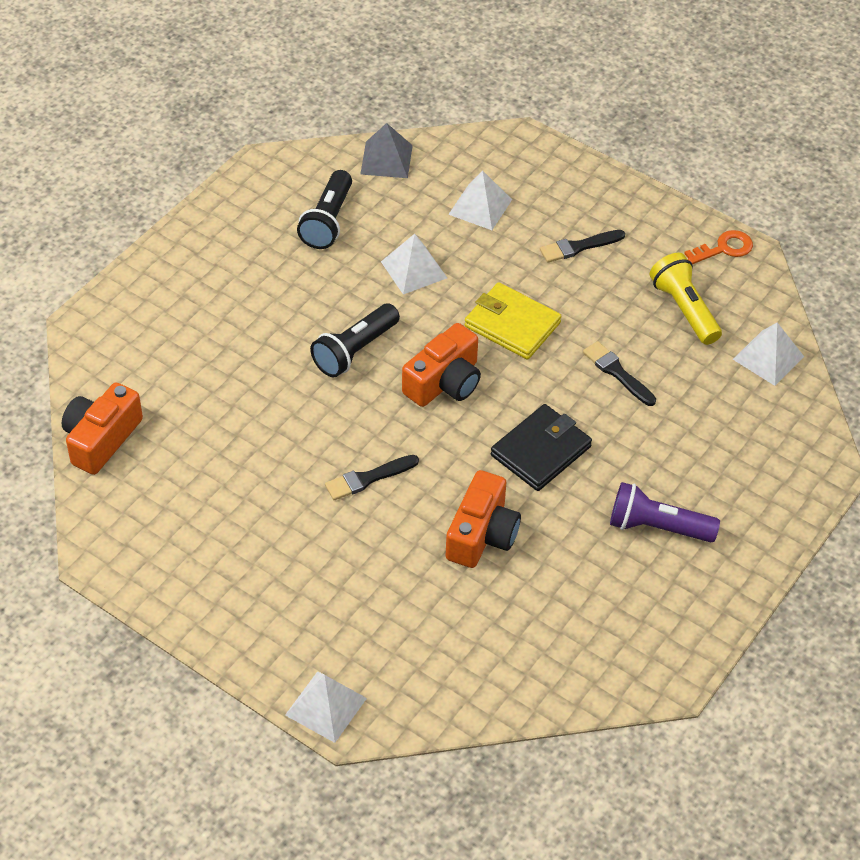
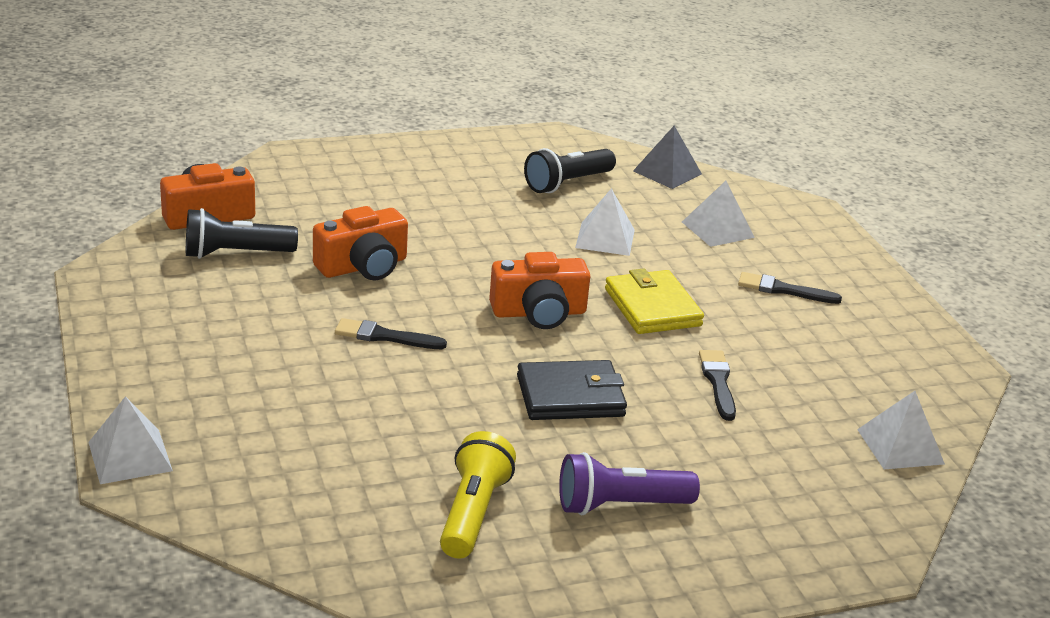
camera: 35 degrees right, 20 degrees down
black flashlight [310,303,400,377] -> black flashlight moved to [186,208,298,259]
orange camera [446,470,521,568] -> orange camera moved to [313,206,408,281]
purple flashlight [610,482,720,543] -> purple flashlight turned 60 degrees counterclockwise [559,452,700,515]
yellow flashlight [650,253,722,345] -> yellow flashlight moved to [440,431,516,559]
orange key [684,230,753,264] -> none

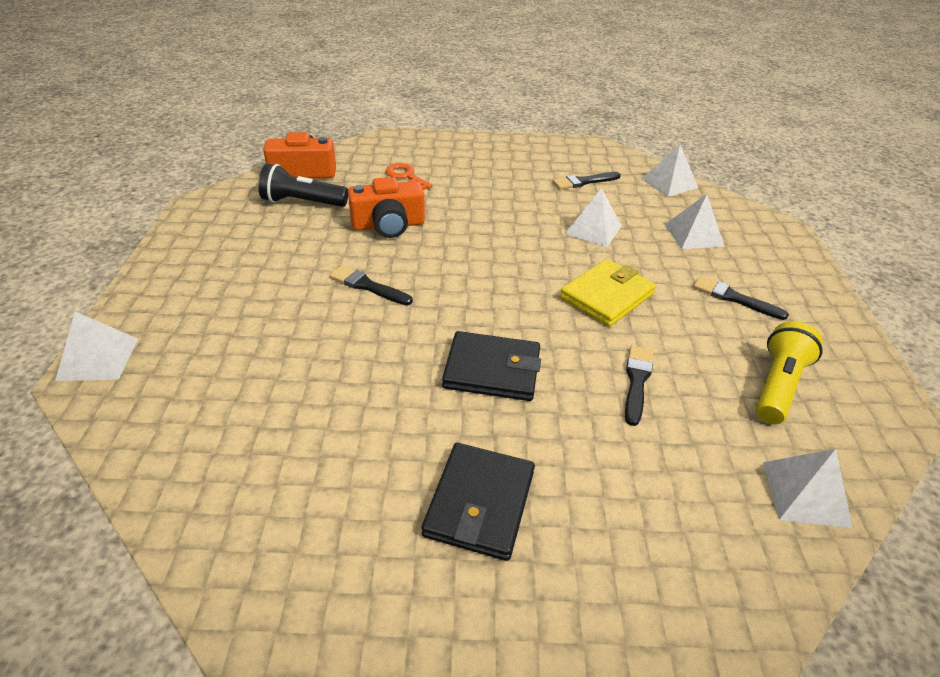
camera: 20 degrees right, 10 degrees up
yellow flashlight [440,431,516,559] -> yellow flashlight moved to [756,321,823,424]
orange camera [489,252,590,329] -> none
black flashlight [524,148,616,193] -> black brush [553,172,621,189]
purple flashlight [559,452,700,515] -> black wallet [422,443,535,561]
yellow wallet [605,269,704,334] -> yellow wallet turned 45 degrees clockwise [560,259,656,327]
grey pyramid [633,126,702,189] -> white pyramid [642,144,698,197]
none -> orange key [386,163,433,190]

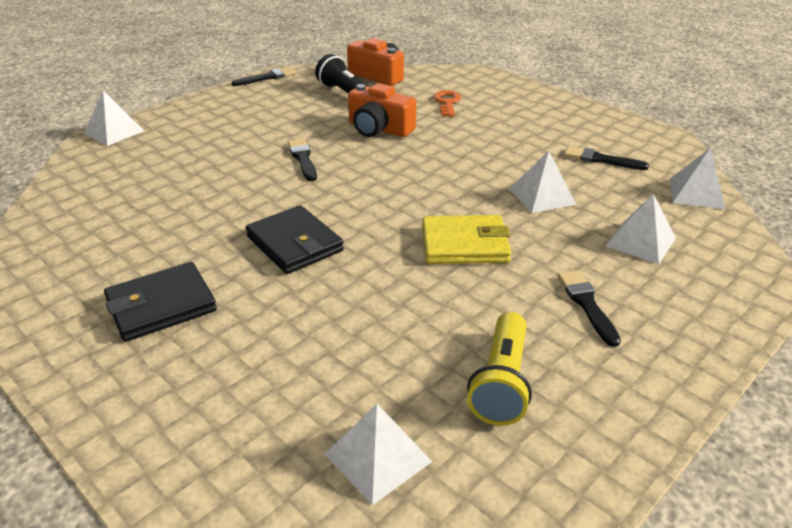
camera: 45 degrees right, 5 degrees down
black brush [625,345,653,426] -> black brush moved to [232,67,296,86]
yellow flashlight [756,321,823,424] -> yellow flashlight turned 120 degrees clockwise [467,312,532,426]

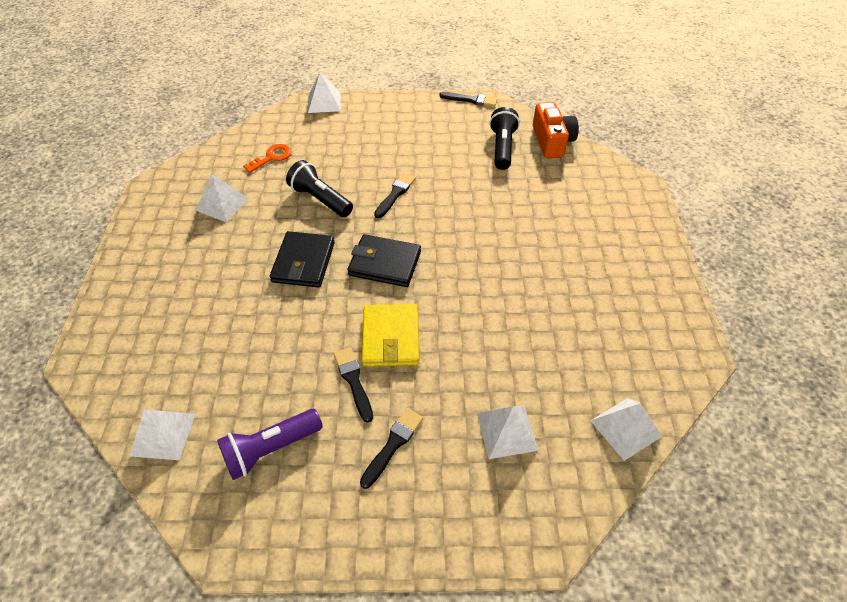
camera: 45 degrees right, 15 degrees up
black wallet [104,262,217,342] -> black wallet moved to [347,234,421,287]
orange camera [348,83,416,137] -> none
yellow wallet [422,215,511,264] -> yellow wallet turned 45 degrees clockwise [362,304,419,367]
orange key [433,90,461,116] -> orange key moved to [243,144,292,173]
yellow flashlight [467,312,532,426] -> purple flashlight [217,409,323,480]
white pyramid [509,151,576,213] -> white pyramid moved to [195,174,249,222]
black brush [564,146,649,170] -> black brush moved to [334,347,373,422]
none -> black flashlight [286,160,353,217]

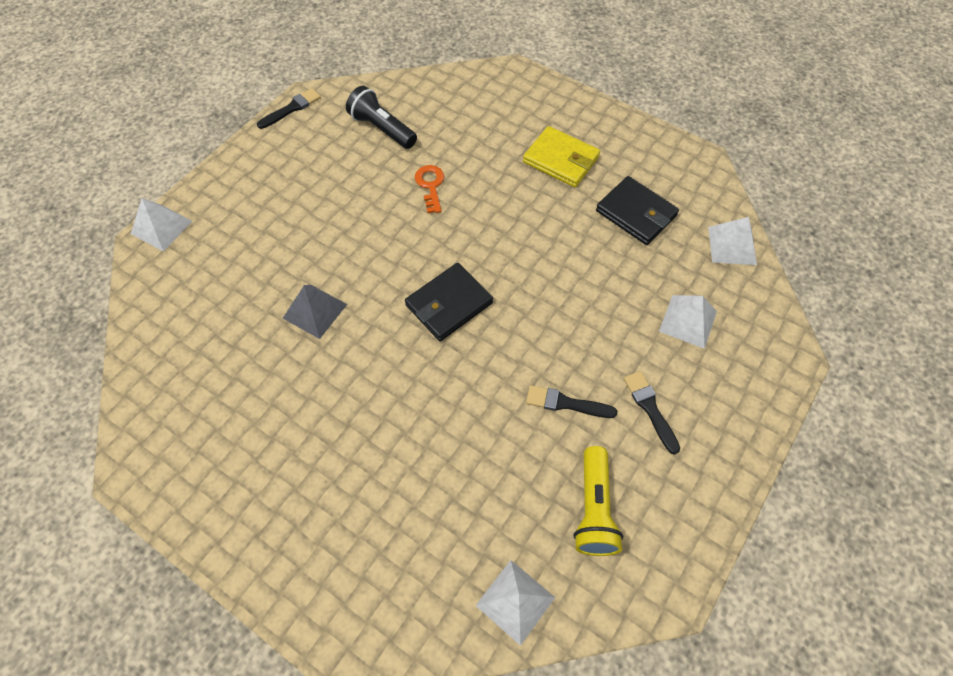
camera: 55 degrees left, 10 degrees up
white pyramid [195,174,249,222] -> none
purple flashlight [217,409,323,480] -> yellow flashlight [573,446,624,556]
orange key [243,144,292,173] -> orange key moved to [415,165,444,213]
black wallet [270,231,335,288] -> black wallet moved to [596,176,679,245]
black flashlight [286,160,353,217] -> grey pyramid [283,285,347,339]
yellow wallet [362,304,419,367] -> yellow wallet moved to [523,126,600,187]
black brush [374,173,416,218] -> none
orange camera [533,102,579,158] -> none

